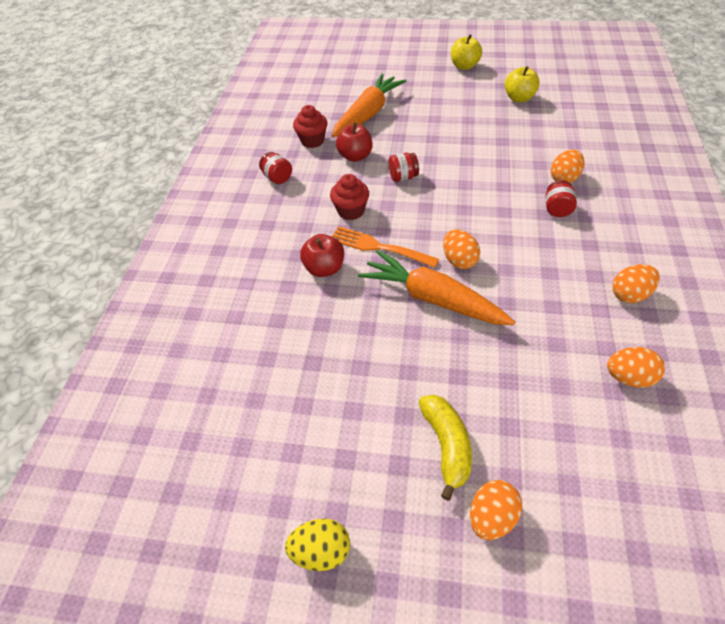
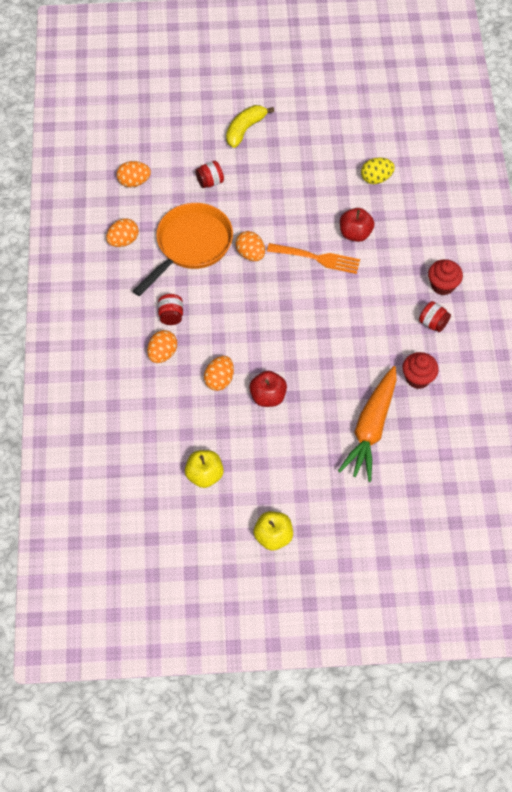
camera: 165 degrees right, 10 degrees up
yellow egg [285,519,350,571] -> yellow egg moved to [361,157,395,184]
red cupcake [330,174,369,220] -> red cupcake moved to [428,259,463,295]
red apple [336,122,372,162] -> red apple moved to [249,371,287,407]
orange carrot [358,250,515,325] -> none
red jar [389,153,419,182] -> red jar moved to [195,161,224,188]
yellow banana [419,395,472,501] -> yellow banana turned 60 degrees clockwise [226,105,274,148]
orange egg [470,480,522,540] -> orange egg moved to [204,356,234,391]
none -> orange pan [133,203,233,296]

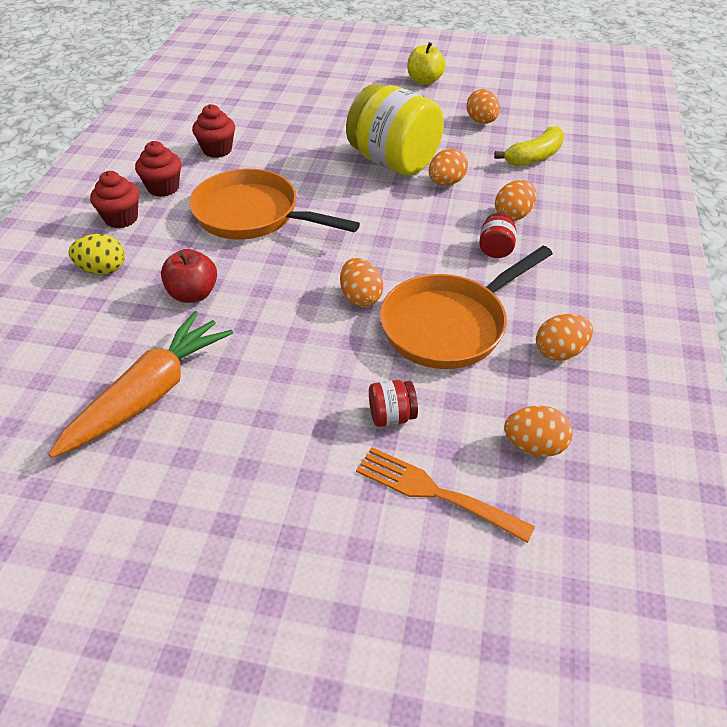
camera: 165 degrees left, 15 degrees down
yellow apple [185,450,224,488] -> orange egg [466,89,500,124]
yellow banana [226,105,274,148] -> yellow banana moved to [494,126,565,166]
red apple [249,371,287,407] -> yellow jar [346,84,444,176]
orange fork [267,243,360,274] -> orange fork moved to [356,447,535,543]
orange carrot [338,366,397,482] -> orange carrot moved to [48,311,233,458]
yellow egg [361,157,395,184] -> yellow egg moved to [69,234,125,274]
red jar [419,301,451,332] -> red cupcake [135,141,181,197]
none -> orange pan [189,169,360,240]

